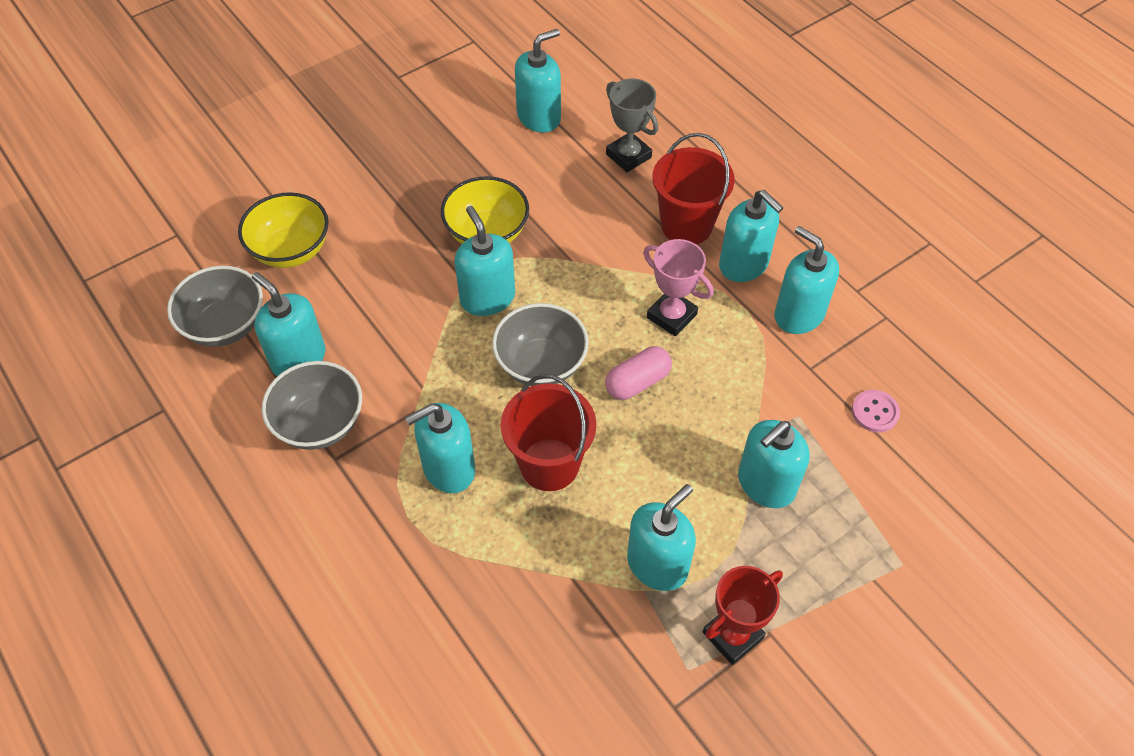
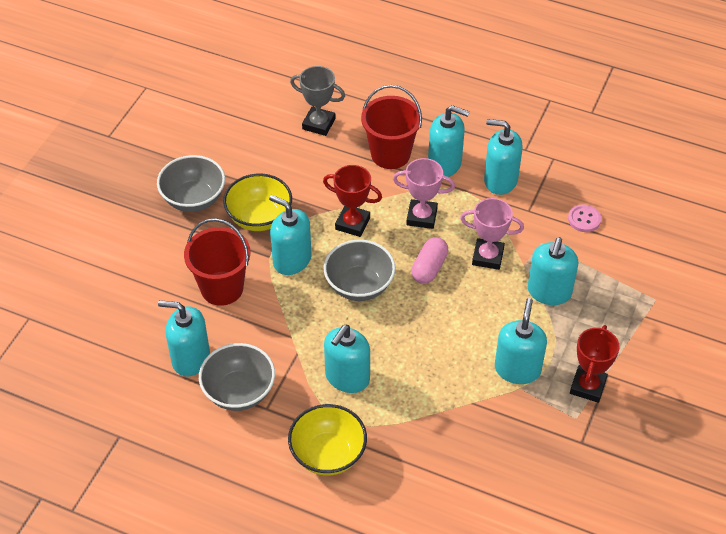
camera: 30 degrees left, 5 degrees down
grey bowl [167,266,263,347] -> grey bowl moved to [157,155,225,212]
yellow bowl [238,192,329,268] -> yellow bowl moved to [288,404,367,476]
red bucket [501,374,596,491] -> red bucket moved to [184,218,250,306]
turquoise soap dispenser [515,29,561,132] -> none
none -> red trophy [323,165,382,237]
none -> pink trophy [460,198,524,270]

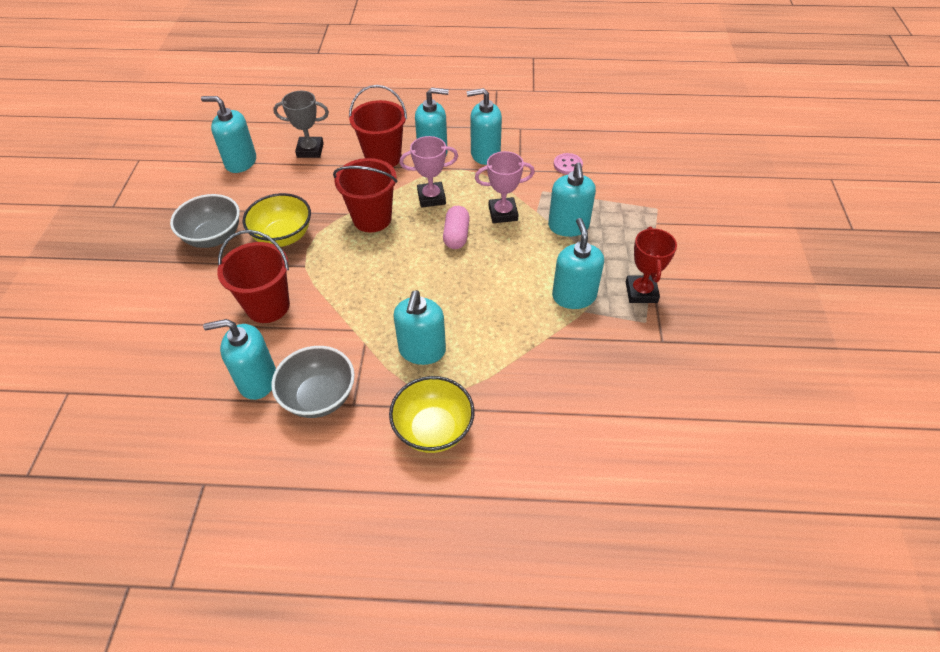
camera: 20 degrees left, 0 degrees up
turquoise soap dispenser [269,195,312,275] -> turquoise soap dispenser moved to [201,96,256,173]
red trophy [323,165,382,237] -> red bucket [333,158,397,232]
grey bowl [324,240,395,301] -> none

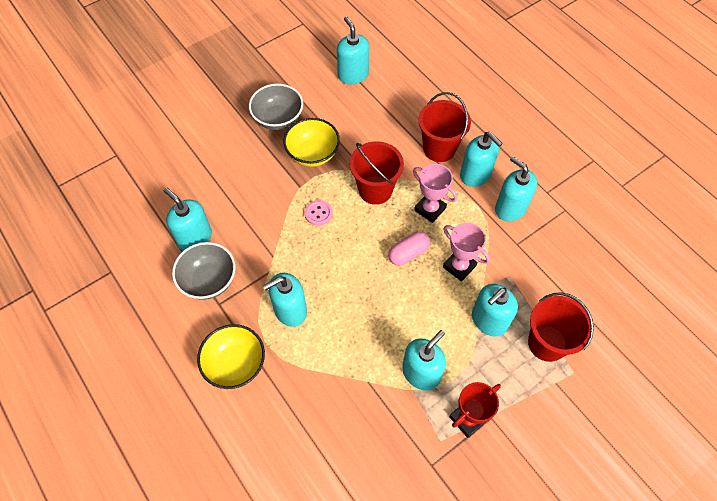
camera: 50 degrees right, 10 degrees up
red bucket [217,230,290,323] -> red bucket moved to [528,292,594,362]
grey trophy [273,91,329,158] -> none
pink button [554,153,583,174] -> pink button moved to [305,200,333,226]

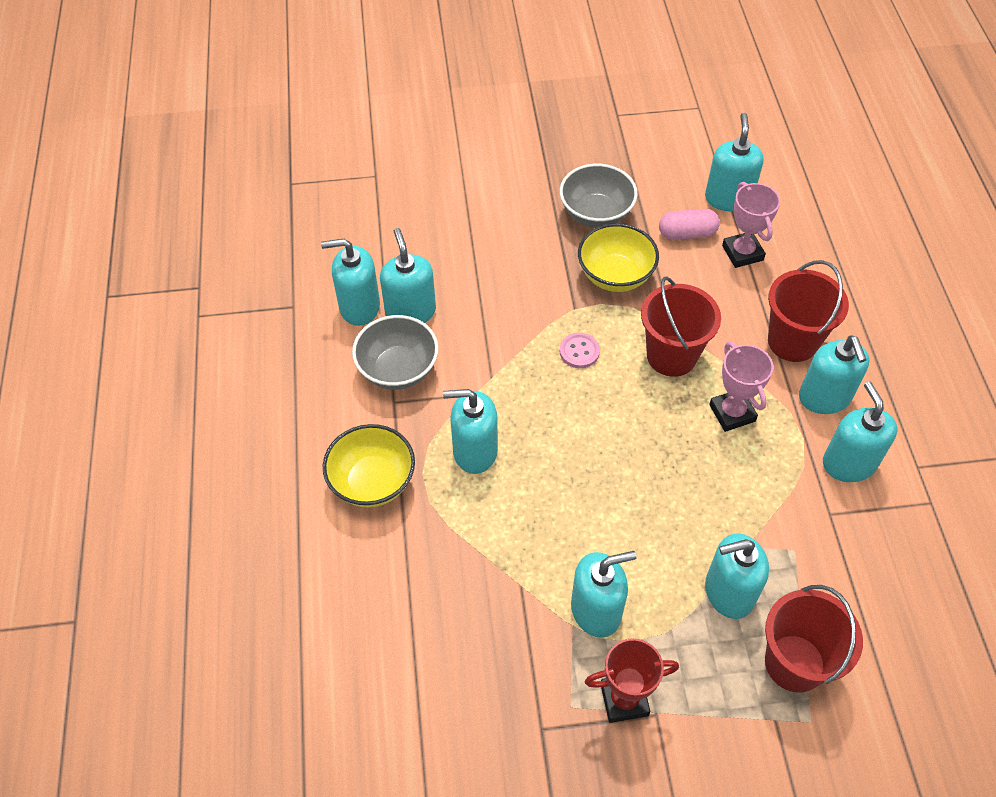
camera: 30 degrees right, 5 degrees down
pink capsule [388,231,430,266] -> pink capsule moved to [659,209,720,240]
pink trophy [443,223,490,282] -> pink trophy moved to [722,182,780,268]
none -> turquoise soap dispenser [321,239,380,326]

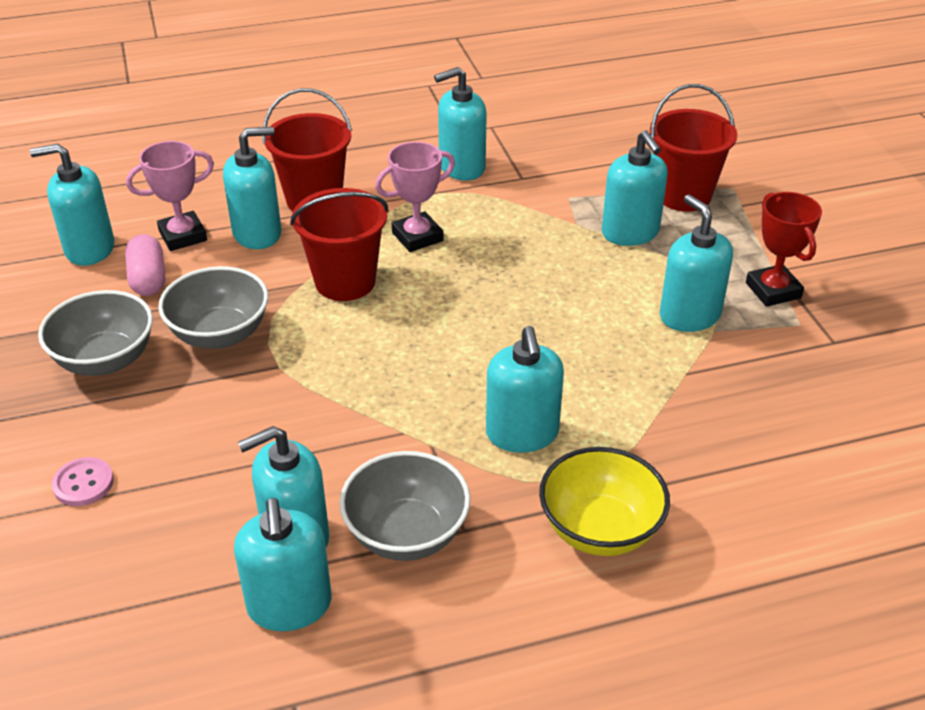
camera: 100 degrees left, 15 degrees down
pink button [560,333,600,368] -> pink button moved to [52,457,114,506]
yellow bowl [578,223,659,292] -> grey bowl [158,266,268,349]
turquoise soap dispenser [799,335,869,414] -> turquoise soap dispenser moved to [223,127,281,249]

